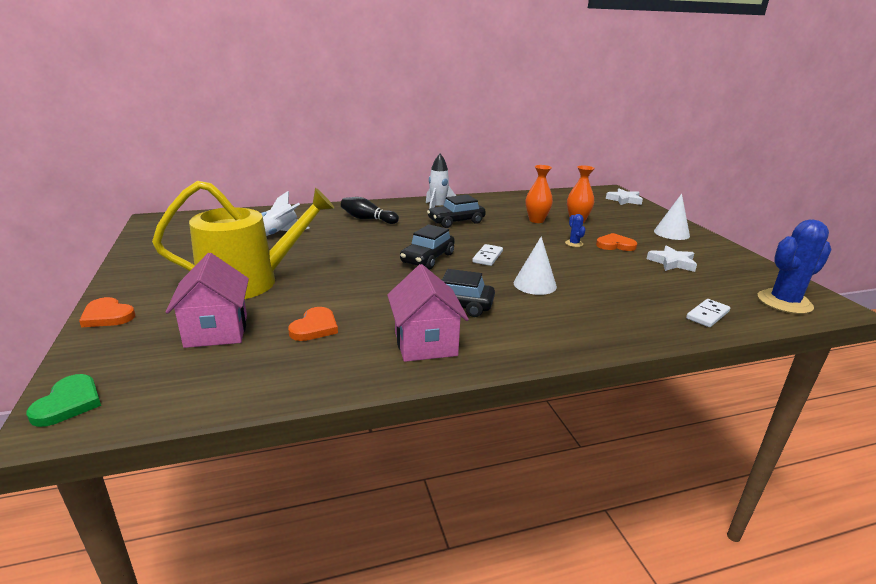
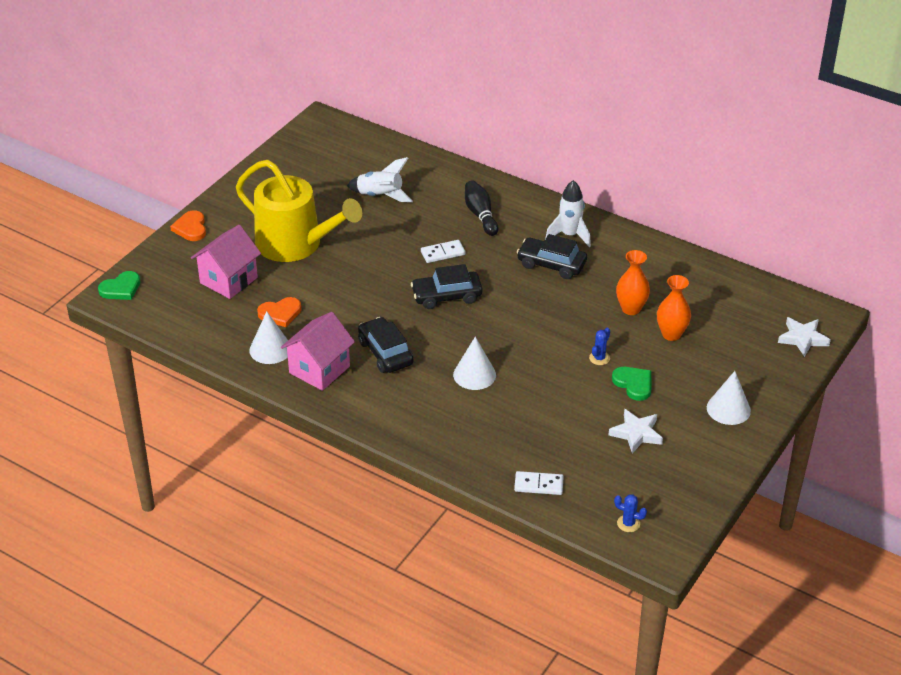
camera: 50 degrees right, 15 degrees up
white domino [472,244,503,266] -> white domino moved to [421,240,466,263]
orange heart [596,233,637,251] -> green heart [612,367,652,401]
blue cactus [758,220,832,314] -> blue cactus [614,494,647,532], size x0.44
none -> white cone [249,311,288,364]

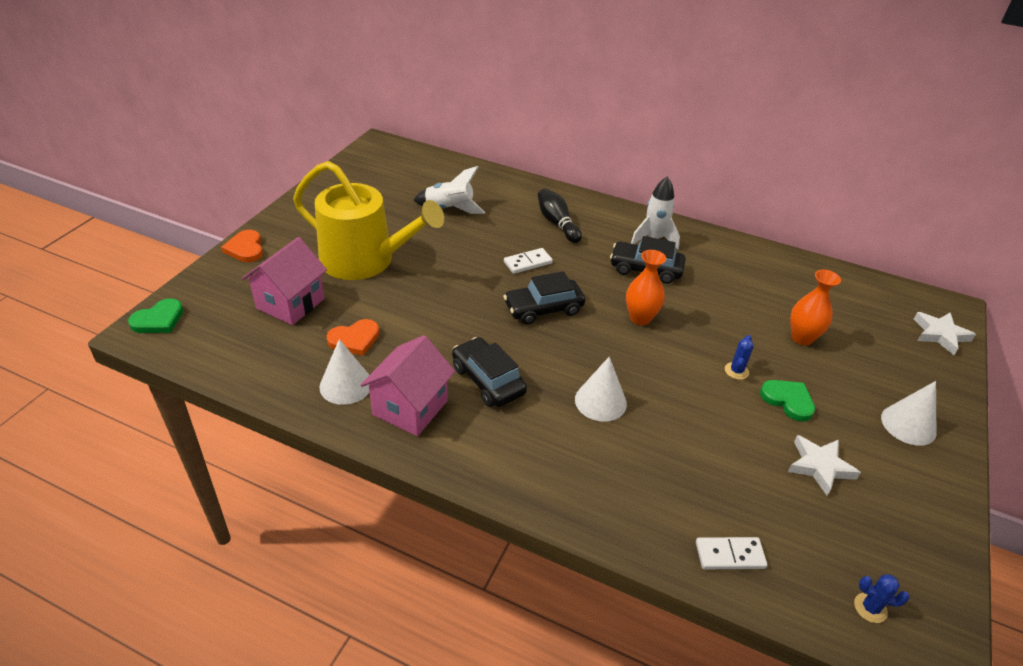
camera: 10 degrees left, 0 degrees up
orange vase [616,250,650,315] -> orange vase moved to [626,250,666,325]

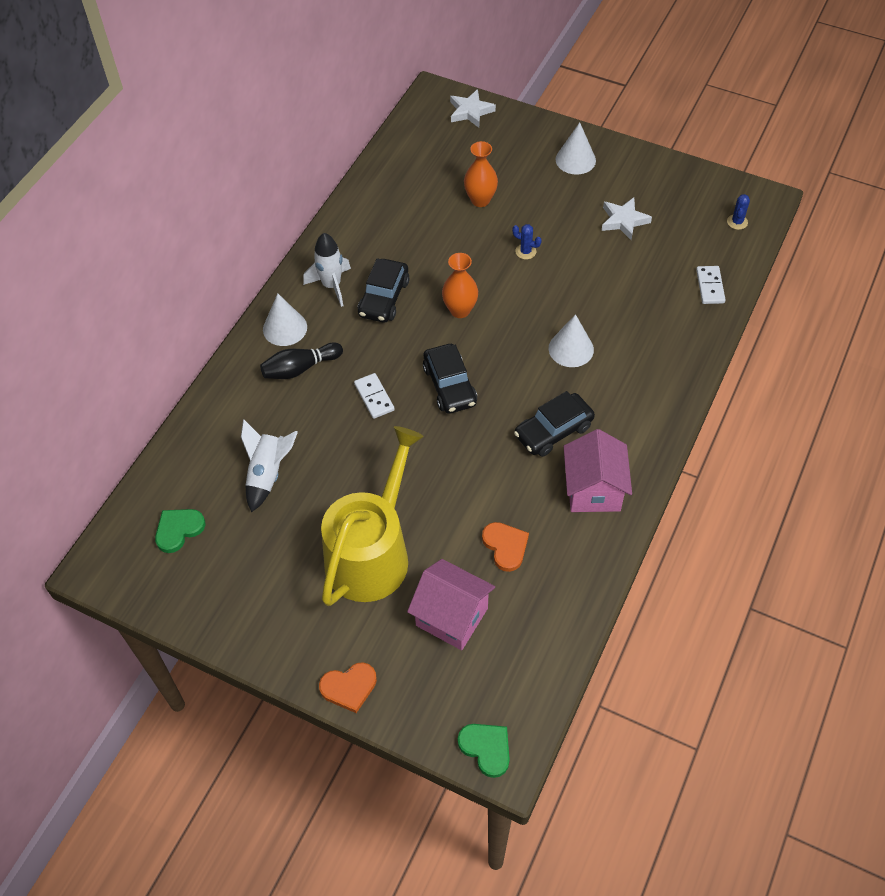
camera: 85 degrees left, 15 degrees up
white cone [319,339,369,405] -> white cone moved to [263,293,307,346]
pink house [360,335,455,436] -> pink house turned 60 degrees clockwise [564,429,632,512]
green heart [760,380,815,422] -> green heart moved to [155,509,206,553]

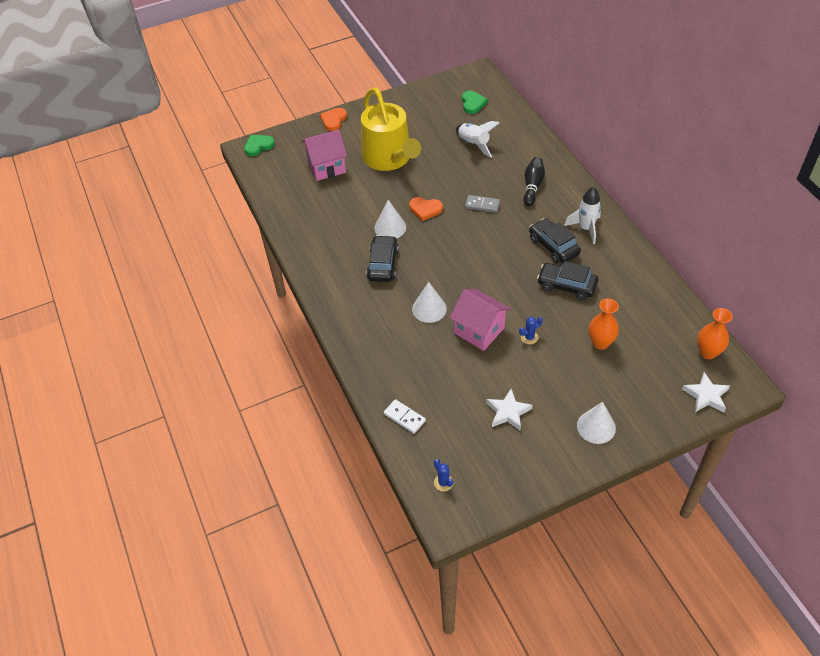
camera: 130 degrees right, 5 degrees down
white cone [263,293,307,346] -> white cone moved to [374,200,406,238]
white domino [354,373,395,419] -> grey domino [465,195,500,213]
black car [423,344,477,414] -> black car moved to [537,261,598,300]
orange vase [442,253,478,318] -> orange vase moved to [697,308,733,359]
green heart [458,724,510,778] -> green heart turned 150 degrees clockwise [244,135,275,156]
orange heart [482,522,529,572] -> orange heart moved to [409,197,443,221]
pink house [564,429,632,512] -> pink house moved to [450,289,511,351]

